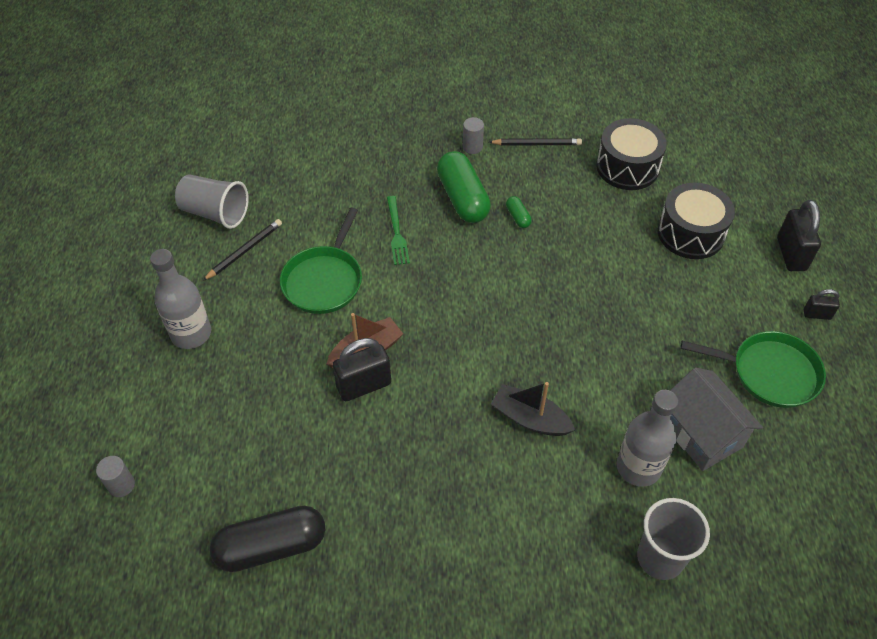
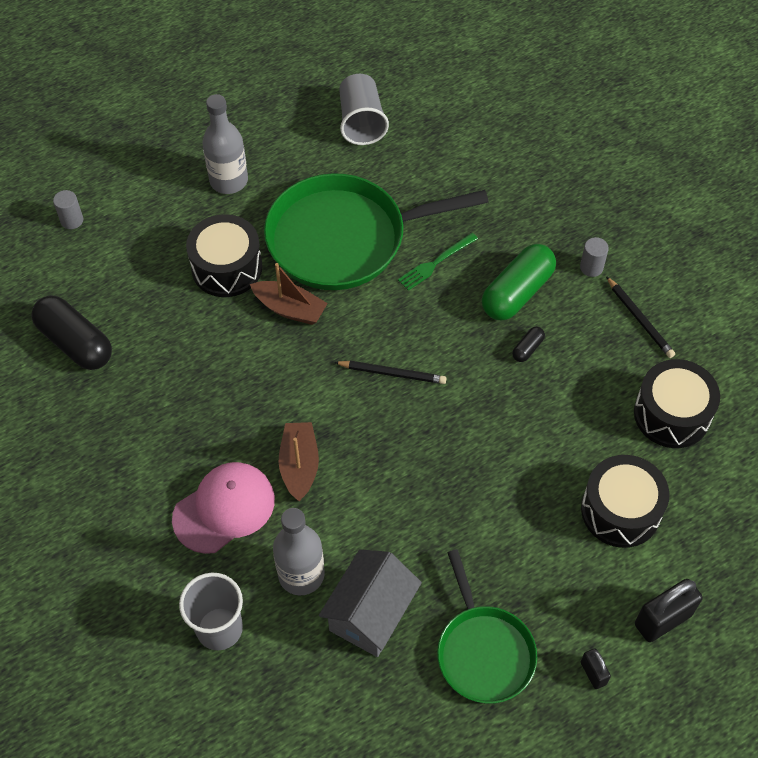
camera: 60 degrees right, 5 degrees up
black pencil [203,219,282,281] -> black pencil moved to [334,361,447,384]
green pan [280,208,362,314] -> green pan [264,173,489,290], size x1.68
black padlock [333,338,391,401] -> none
black boat [491,382,575,436] -> brown boat [279,422,319,501]
green capsule [506,196,532,228] -> black capsule [512,327,545,362]
none -> pink cap [172,462,275,554]
none -> black drum [186,214,262,297]

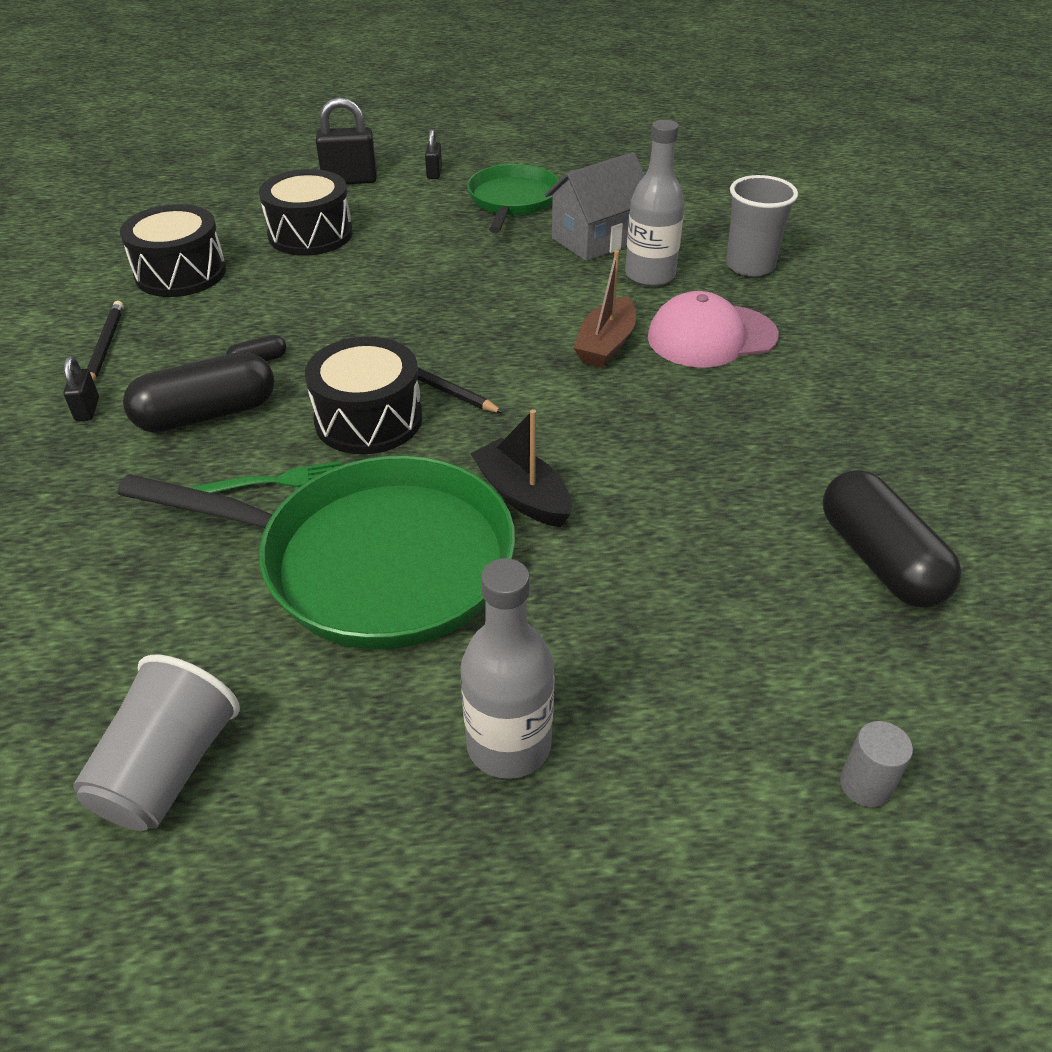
camera: 155 degrees left, 15 degrees down
black drum [186,214,262,297] -> black drum moved to [305,337,422,454]
brown boat [250,263,328,325] -> black boat [470,409,572,527]
green capsule [482,244,556,320] -> black capsule [123,352,274,433]
grey cylinder [580,237,609,277] -> black padlock [63,357,99,421]

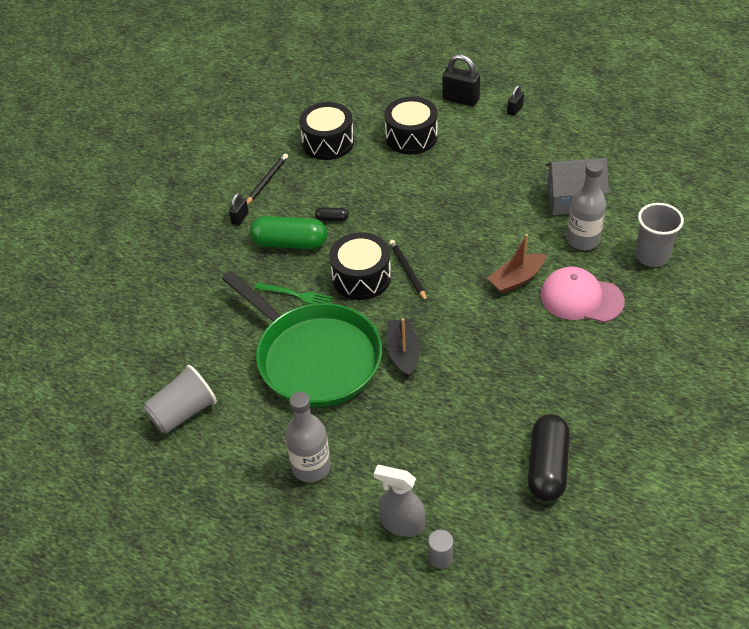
camera: 35 degrees right, 5 degrees up
black capsule [123,352,274,433] -> green capsule [250,216,327,249]
green pan [467,164,559,233] -> none
none -> grey spray bottle [374,465,426,537]

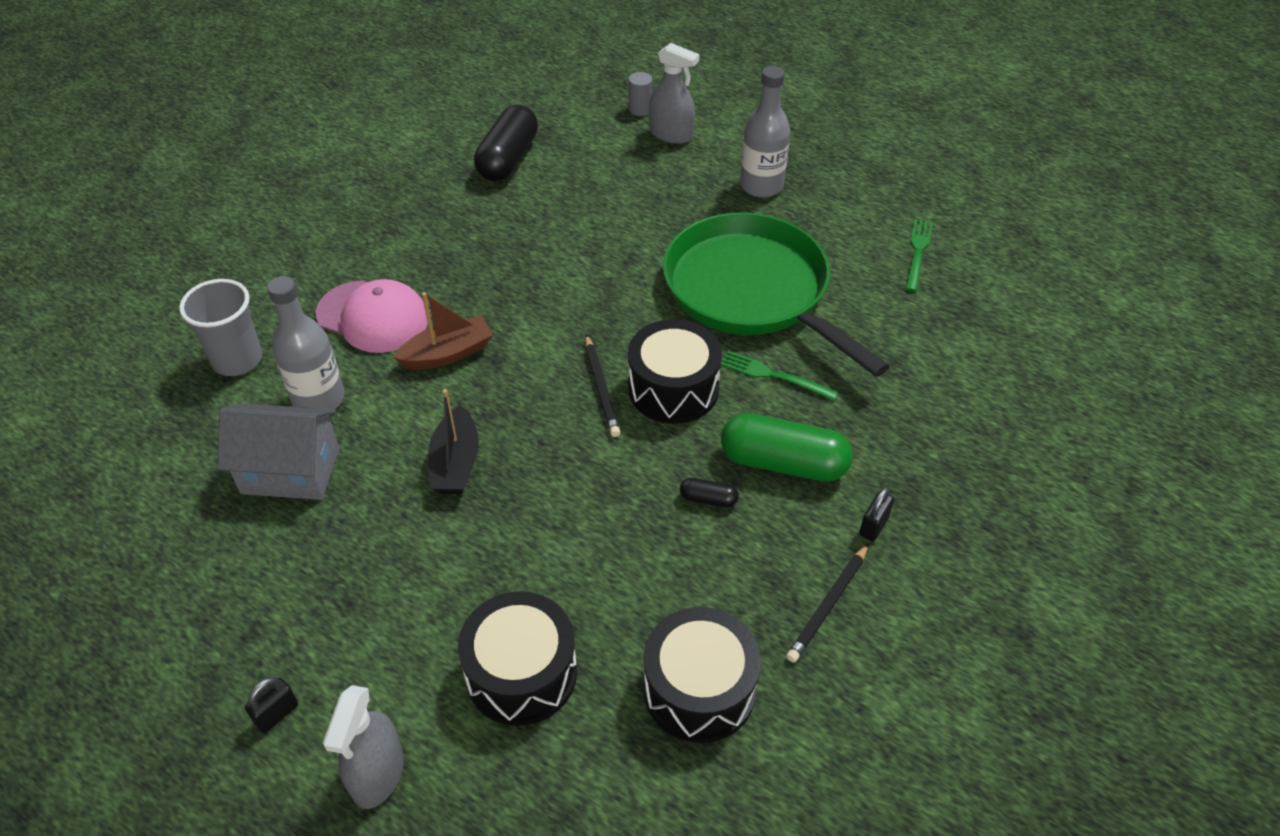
camera: 175 degrees left, 0 degrees up
grey cup [144,365,217,434] -> green fork [906,219,933,292]
black boat [386,318,420,378] -> black boat moved to [428,389,479,494]
black padlock [442,54,480,107] -> grey spray bottle [323,685,404,809]

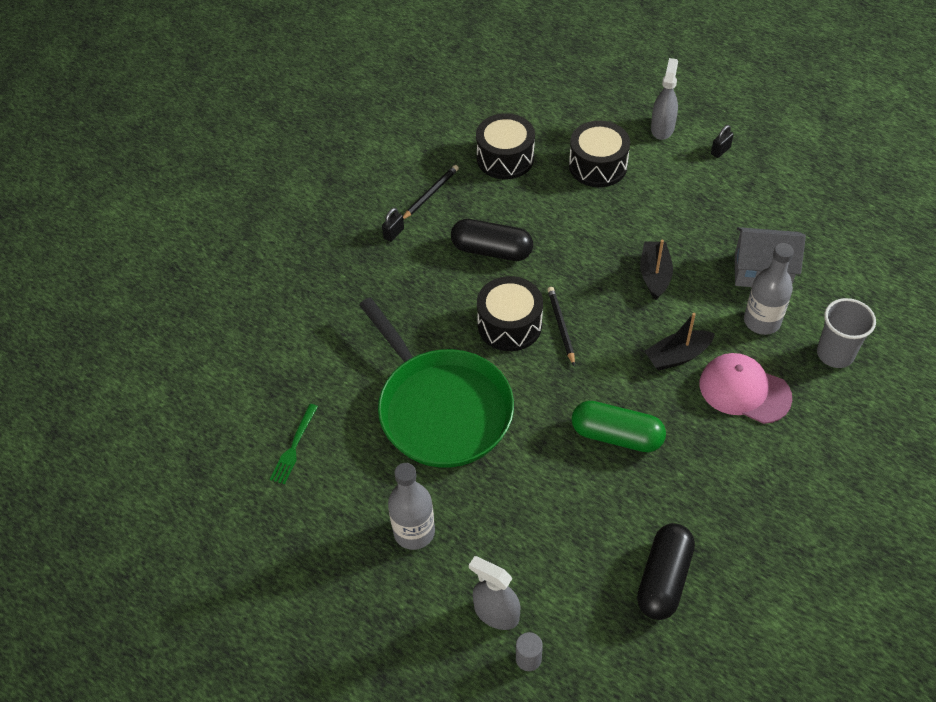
camera: 175 degrees left, 5 degrees up
brown boat [393,292,493,370] -> black boat [645,313,715,371]
black capsule [680,478,739,508] -> black capsule [451,219,533,261], size x2.26
green fork [721,351,838,400] -> none
green capsule [721,413,853,482] -> green capsule moved to [572,401,666,452]

